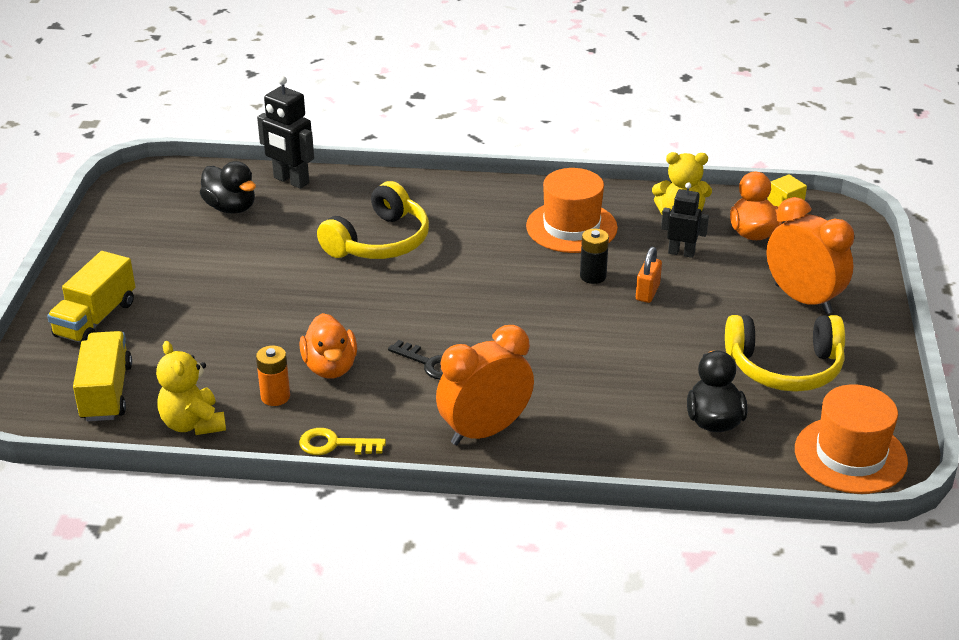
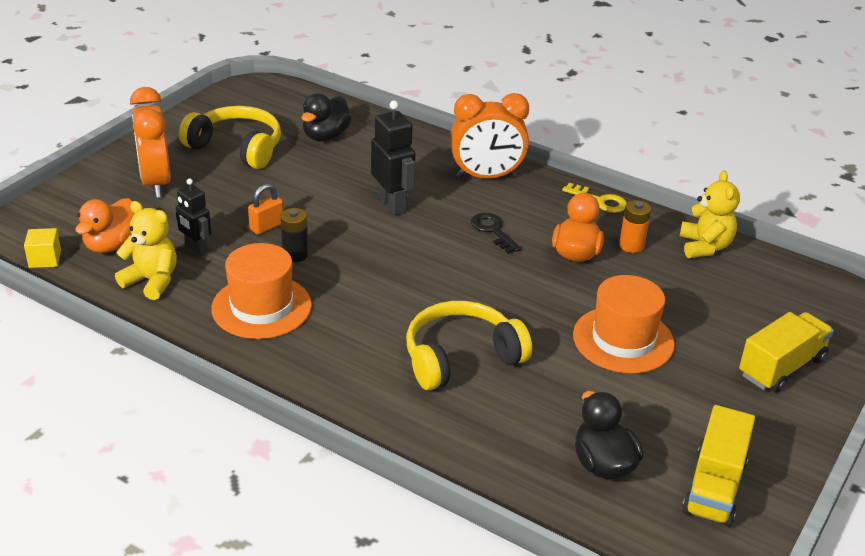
camera: 155 degrees left, 0 degrees up
yellow truck [73,331,132,421] -> yellow truck moved to [682,405,755,527]
black robot [257,76,314,189] -> black robot moved to [371,101,416,216]
orange hat [795,384,908,494] -> orange hat moved to [573,275,675,374]

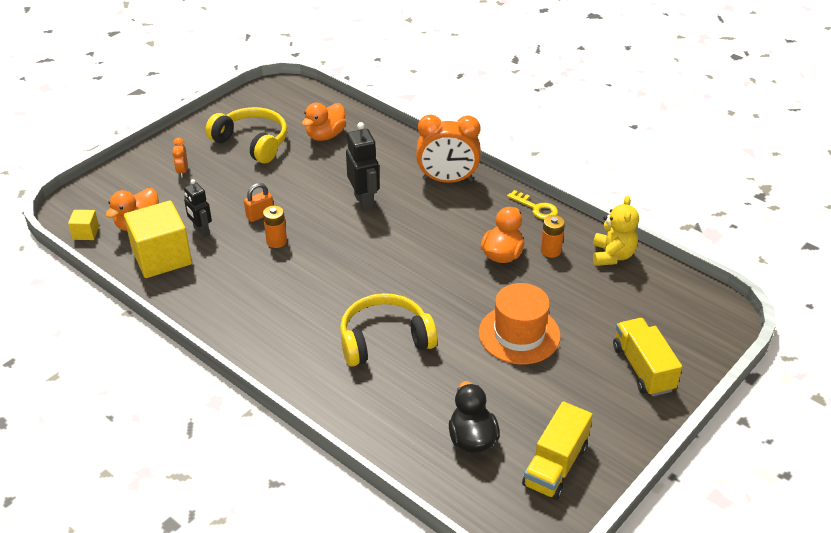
camera: 10 degrees right, 5 degrees up
yellow teddy bear [115,201,177,300] -> yellow cube [124,200,192,278]
orange clock [130,87,171,198] -> orange clock [172,138,187,177], size x0.46
orange hat [211,243,312,339] -> none
black battery [280,208,308,262] -> orange battery [263,206,287,248]
black duck [302,93,351,141] -> orange duck [302,102,346,141]
black key [471,213,521,254] -> none
yellow truck [739,312,834,393] -> yellow truck turned 75 degrees counterclockwise [613,318,682,396]

